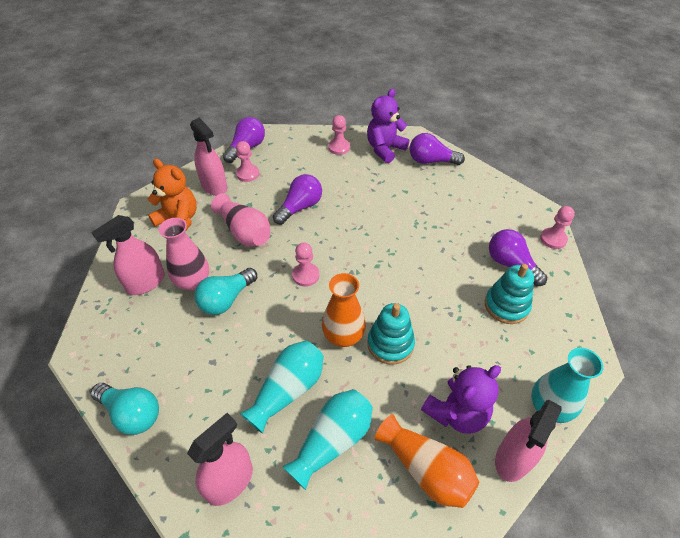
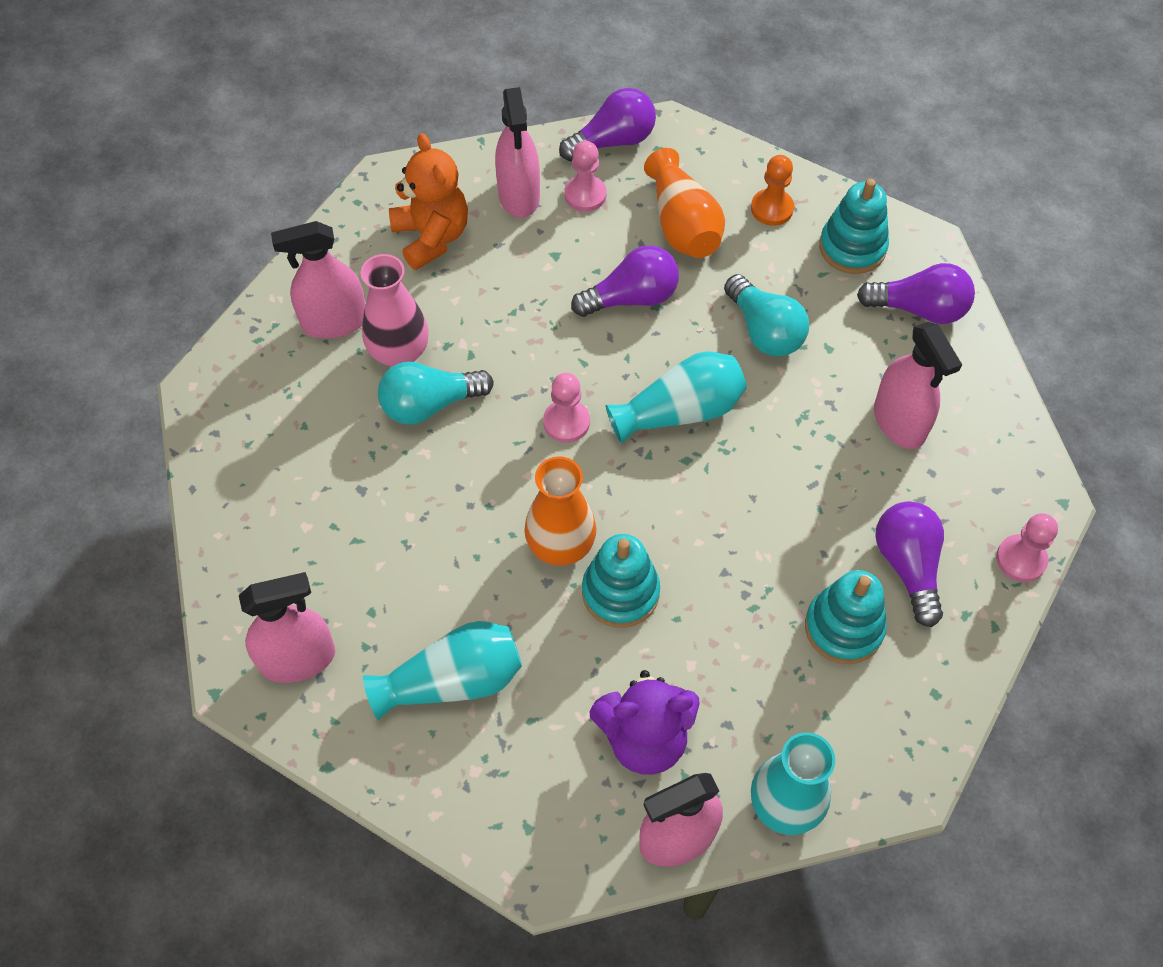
camera: 30 degrees right, 10 degrees up
turquoise light bulb [91,383,159,435] -> turquoise light bulb moved to [724,274,809,356]
pink vase [211,193,271,246] -> none
turquoise vase [240,341,324,434] -> turquoise vase moved to [606,351,746,444]
pink pawn [328,115,350,155] -> orange pawn [751,155,794,226]
purple teddy bear [367,89,409,163] -> turquoise stacking toy [819,179,889,274]
orange vase [375,414,479,508] -> orange vase moved to [644,148,725,258]
purple light bulb [409,133,465,165] -> purple light bulb turned 150 degrees clockwise [857,263,975,324]
none -> pink spray bottle [874,322,962,449]

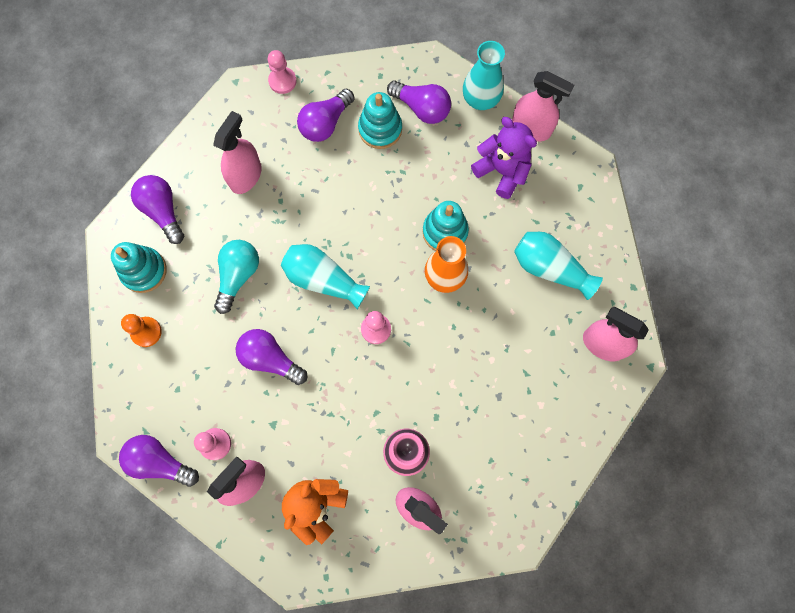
camera: 130 degrees left, 15 degrees up
turquoise light bulb [378,361,494,425] -> none
orange vase [644,148,725,258] -> none
none -> purple light bulb [387,81,451,124]

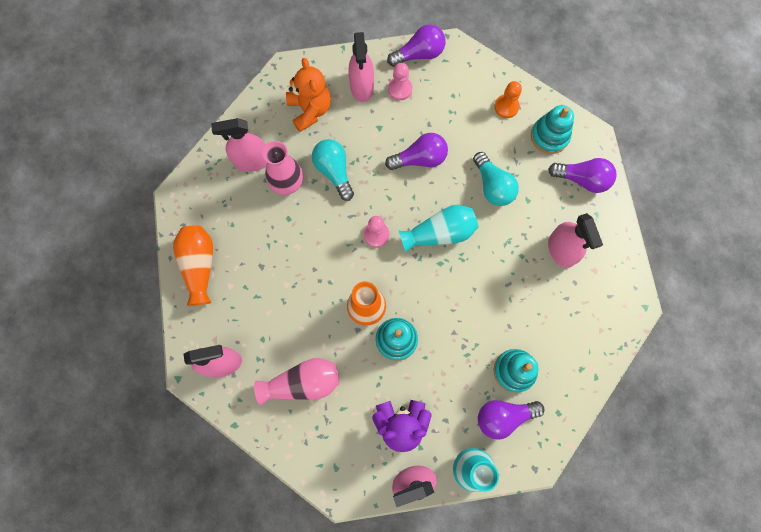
camera: 135 degrees right, 0 degrees up
pink pawn [268,50,297,94] -> none
purple light bulb [297,89,355,142] -> none
turquoise vase [514,232,603,300] -> pink vase [254,358,339,405]
none -> orange vase [173,225,213,306]
none -> turquoise light bulb [312,139,354,201]

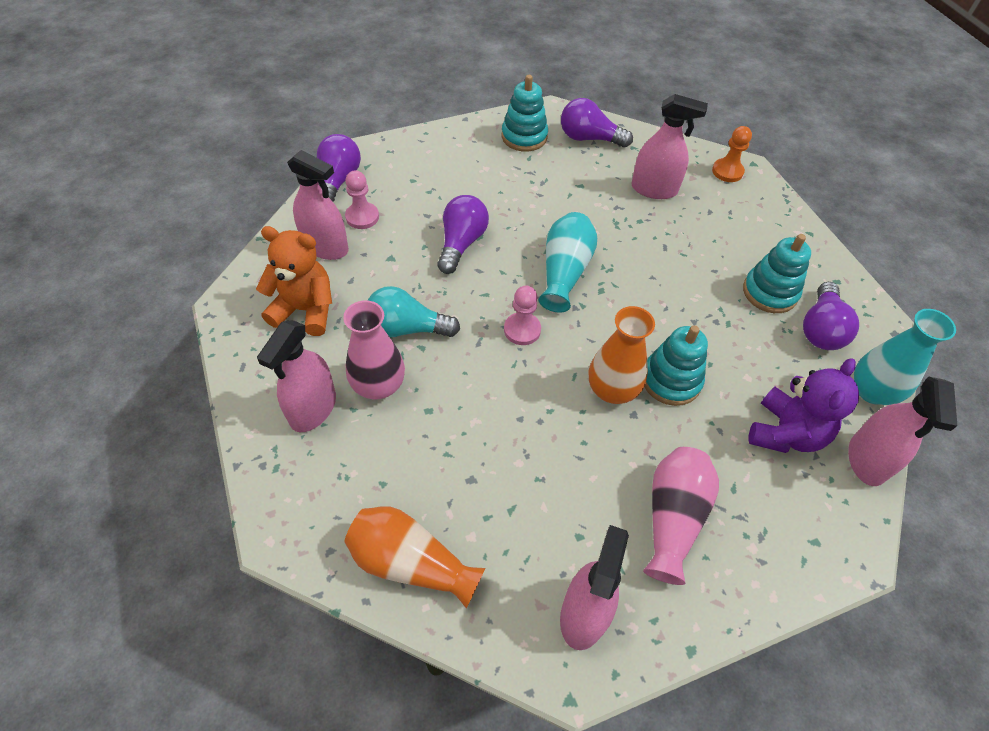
camera: 60 degrees left, 20 degrees down
turquoise light bulb [473,152,519,206] -> none
orange pawn [494,81,522,118] -> orange pawn moved to [712,126,752,182]
purple light bulb [548,158,617,193] -> purple light bulb turned 120 degrees counterclockwise [561,98,633,148]

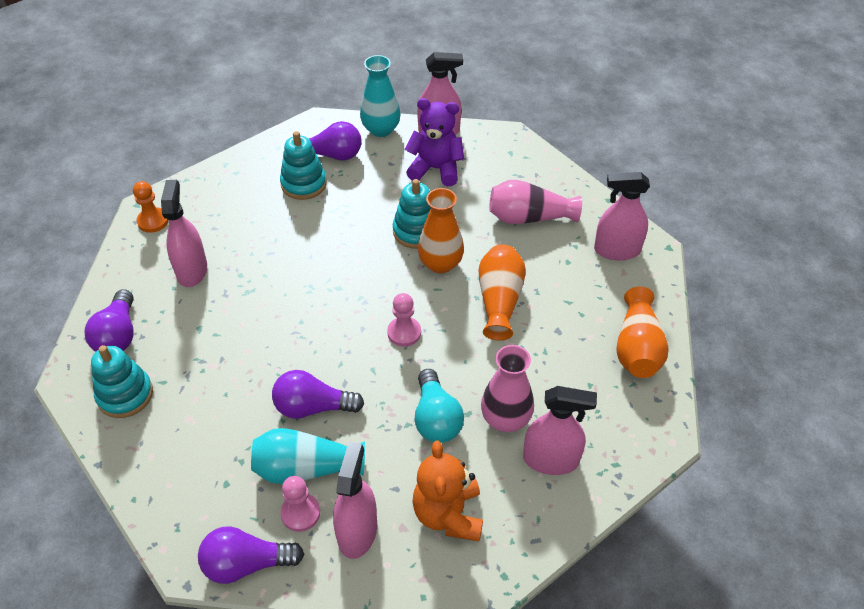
camera: 105 degrees left, 5 degrees down
turquoise vase [539,212,597,312] -> turquoise vase moved to [251,428,365,484]
none -> orange vase [479,244,526,340]

